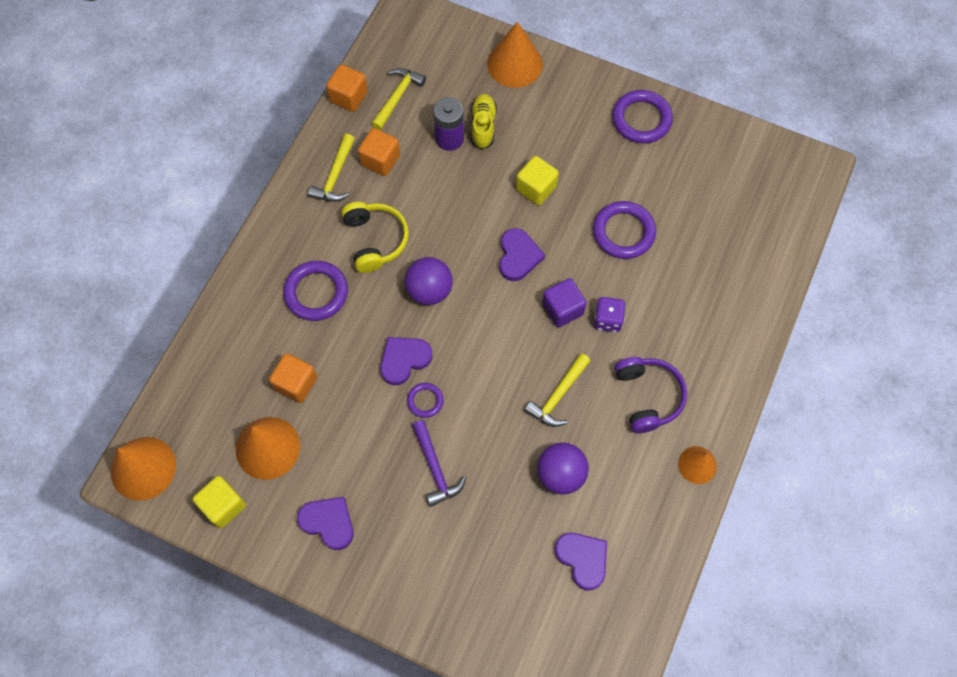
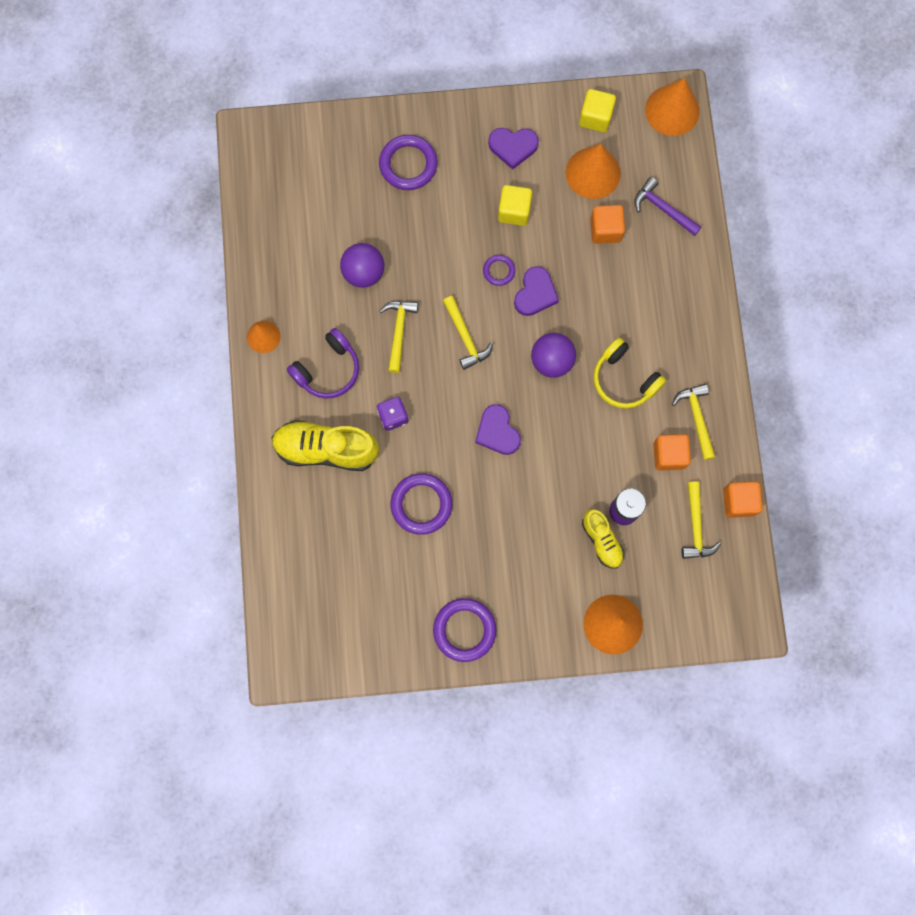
camera: 150 degrees right, 10 degrees up
purple ring [283,261,348,321] -> purple ring moved to [379,135,438,190]
purple hammer [412,420,466,507] -> purple hammer moved to [634,177,701,236]
yellow cube [516,156,559,205] -> yellow cube moved to [498,185,532,226]
purple cube [542,278,587,328] -> none
purple heart [555,533,607,591] -> none
purple headphones [615,357,687,433] -> purple headphones turned 90 degrees counterclockwise [287,328,359,399]
none -> yellow shoe [272,420,379,471]
none -> yellow hammer [443,296,493,370]

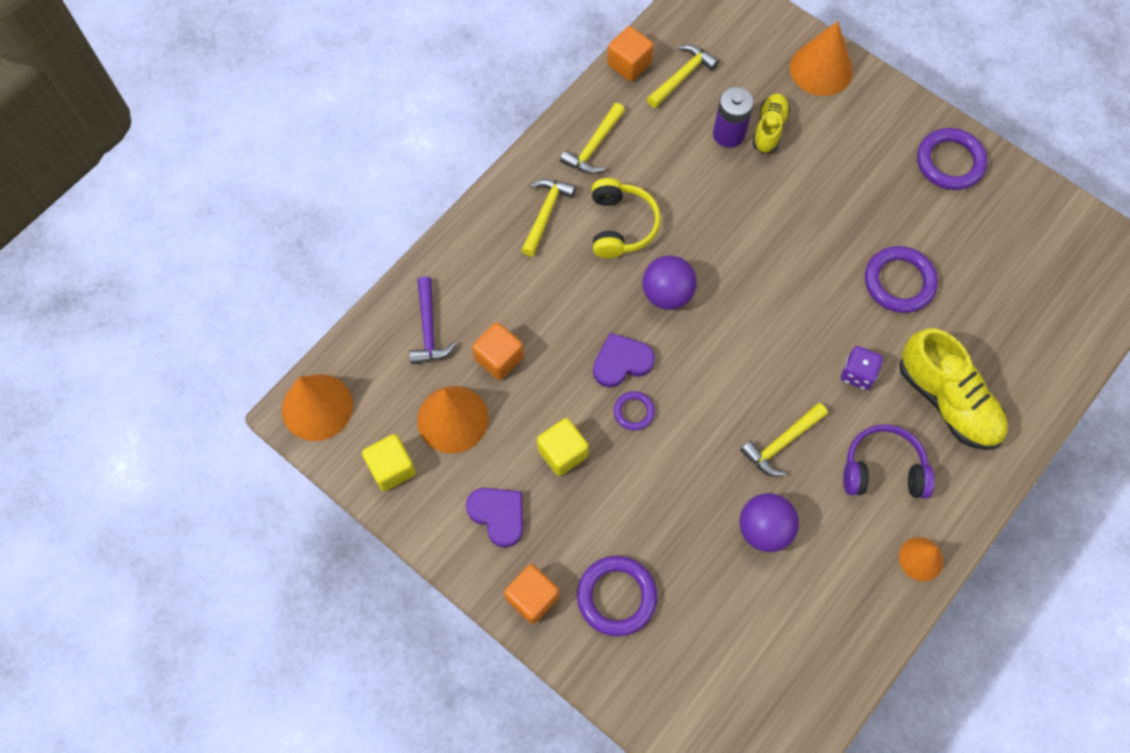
camera: 135 degrees left, 10 degrees down
yellow hammer [443,296,493,370] -> yellow hammer moved to [521,179,576,256]
purple heart [475,404,521,455] -> none
orange cube [654,434,691,470] -> orange cube moved to [504,564,559,624]

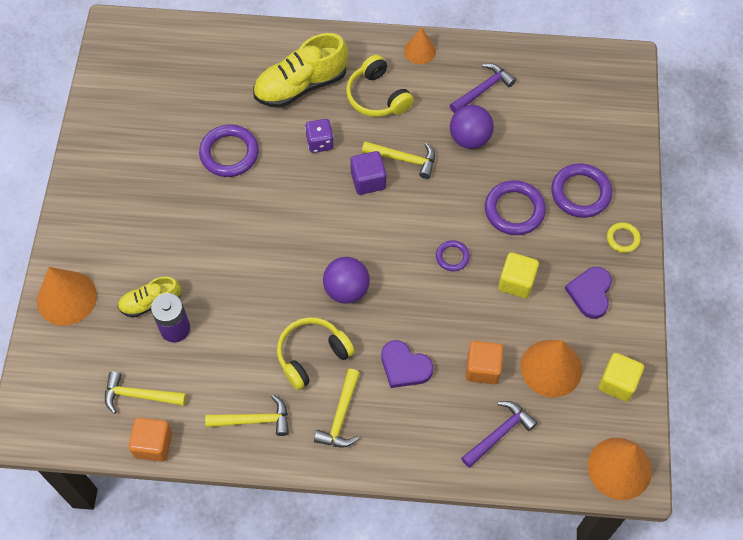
camera: 125 degrees left, 5 degrees down
orange cube [504,564,559,624] -> yellow ring [607,222,641,253]
yellow hammer [521,179,576,256] -> yellow hammer turned 60 degrees counterclockwise [314,369,360,448]
purple heart [593,333,655,388] -> purple heart moved to [381,340,433,388]
purple headphones [843,424,935,499] -> yellow headphones [346,55,414,117]
yellow shoe [899,328,1008,450] -> yellow shoe turned 135 degrees counterclockwise [253,33,348,108]
purple ring [917,128,988,190] -> purple ring moved to [485,180,546,235]
none -> purple cube [350,151,386,195]
none -> purple hammer [450,63,516,113]

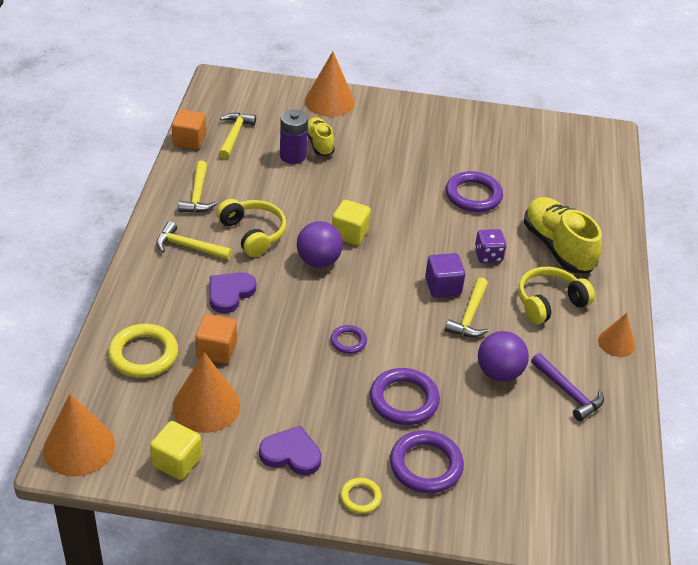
camera: 90 degrees right, 20 degrees down
purple hammer [461,401,537,468] -> yellow ring [108,324,178,378]
yellow cube [498,252,539,298] -> yellow cube moved to [332,200,371,245]

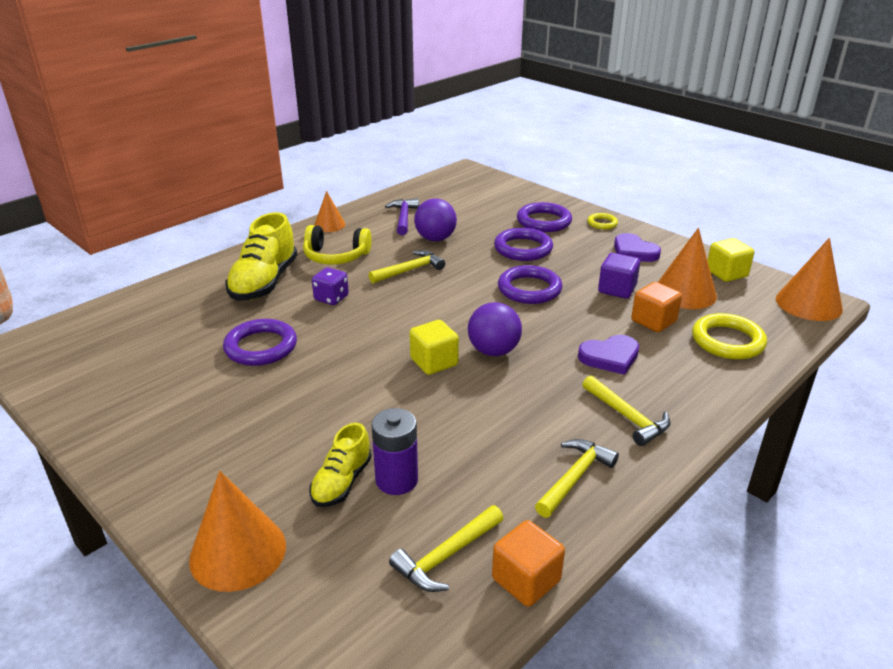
camera: 140 degrees left, 10 degrees down
yellow headphones [216,199,286,257] -> none
purple ring [330,325,367,354] -> purple ring [498,265,562,304], size x1.83
purple cube [425,253,465,297] -> purple cube moved to [598,253,640,299]

